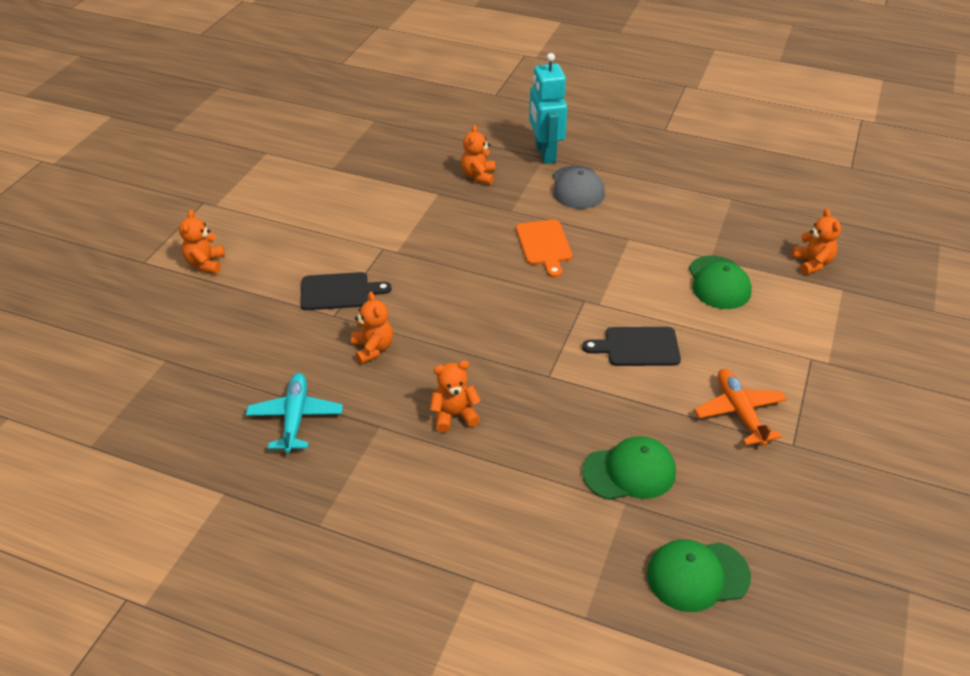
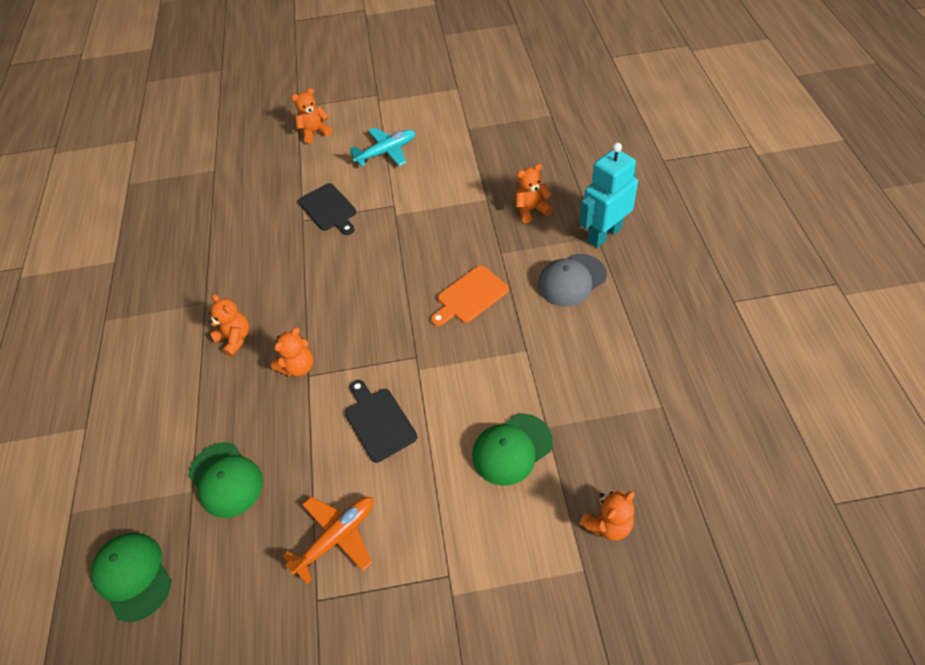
camera: 65 degrees right, 10 degrees up
turquoise plane [246,373,343,453] -> turquoise plane moved to [350,128,415,167]
orange teddy bear [351,292,393,364] -> orange teddy bear moved to [271,327,313,377]

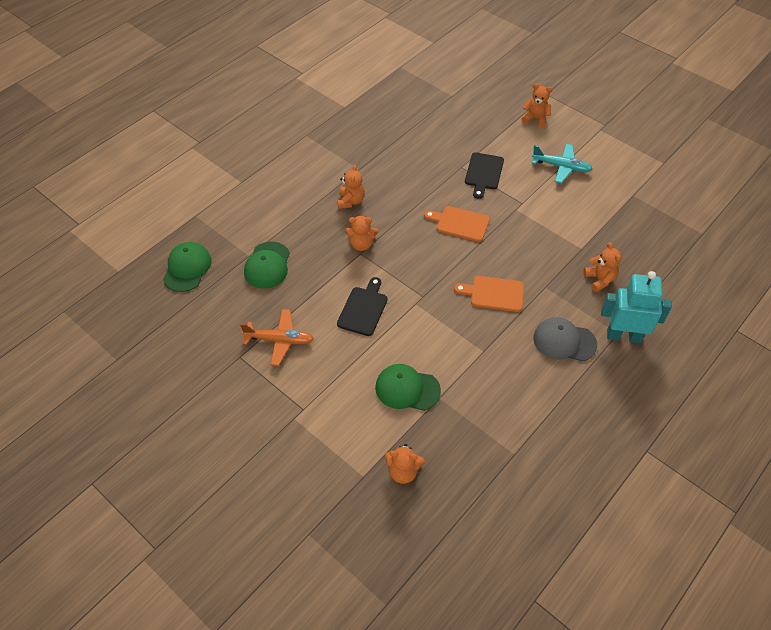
camera: 45 degrees right, 0 degrees up
orange teddy bear [515,164,552,223] -> orange teddy bear turned 45 degrees clockwise [583,242,621,292]
none -> orange cutting board [424,206,490,242]

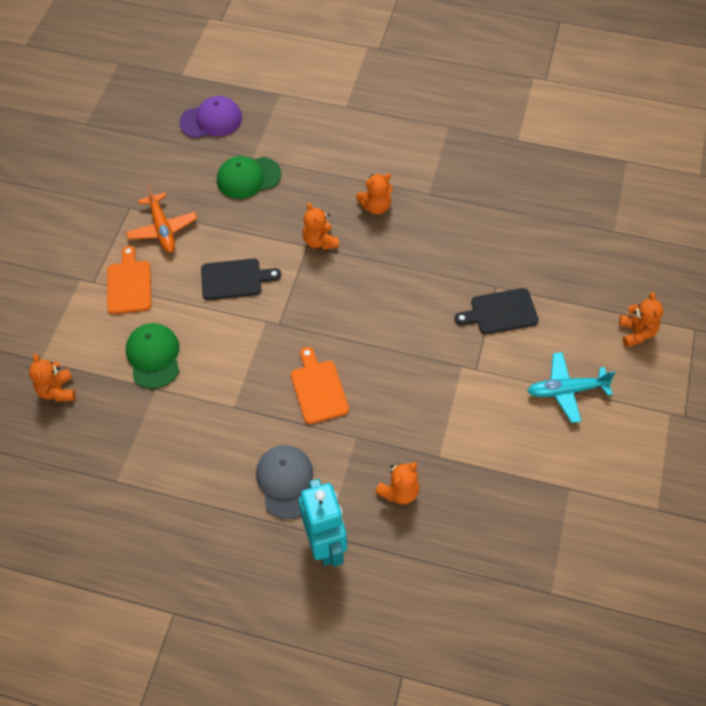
camera: 65 degrees right, 5 degrees up
green cap [163,242,212,292] -> purple cap [179,96,242,138]
orange cutting board [424,206,490,242] -> orange cutting board moved to [107,246,151,314]
turquoise plane [532,144,592,184] -> turquoise plane turned 90 degrees clockwise [528,352,616,423]

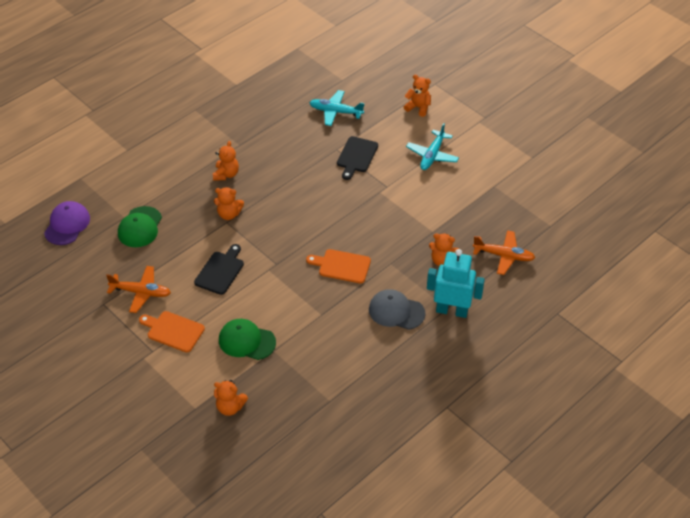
camera: 60 degrees left, 10 degrees down
orange teddy bear [375,462,419,504] -> orange teddy bear turned 120 degrees clockwise [429,233,459,266]
none -> turquoise plane [309,90,365,126]
none -> orange plane [473,230,535,275]

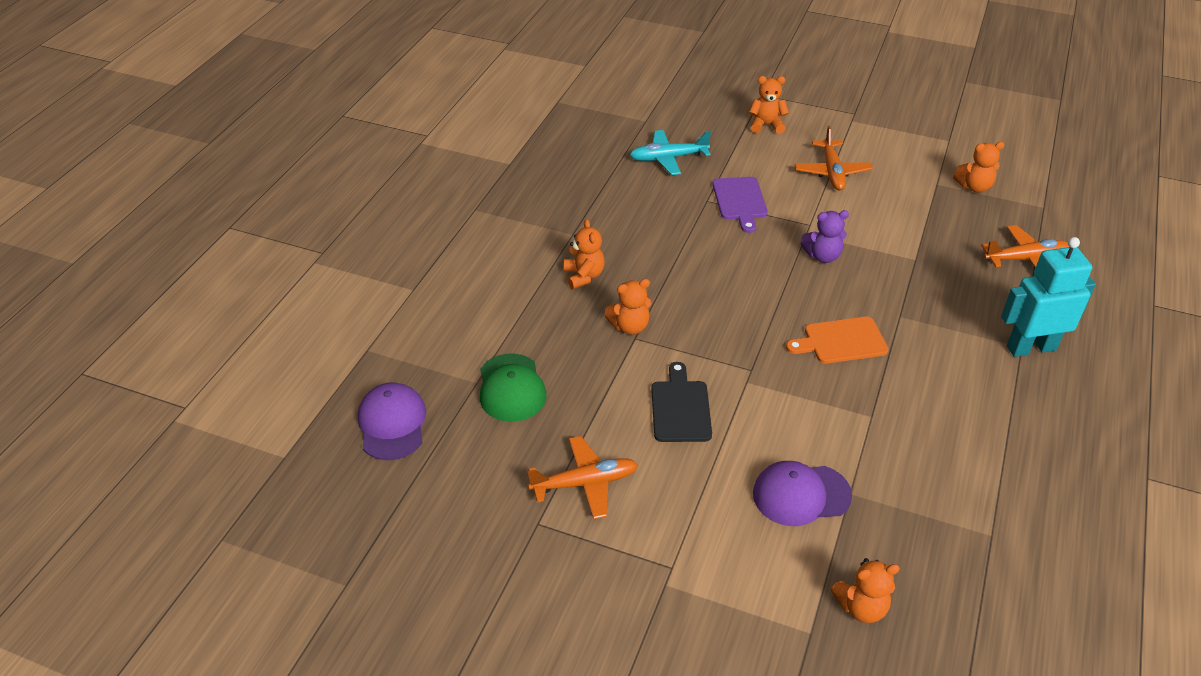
camera: 25 degrees left, 5 degrees down
orange cutting board [139,311,205,352] -> none
green cap [219,319,276,360] -> purple cap [753,461,852,526]
black cutting board [337,136,378,180] -> purple cutting board [713,177,768,233]
grey cap [369,289,425,330] -> none
turquoise plane [406,123,459,170] -> orange plane [795,126,873,191]
orange teddy bear [429,233,459,266] -> orange teddy bear moved to [953,142,1004,193]
none -> purple teddy bear [801,210,849,263]

